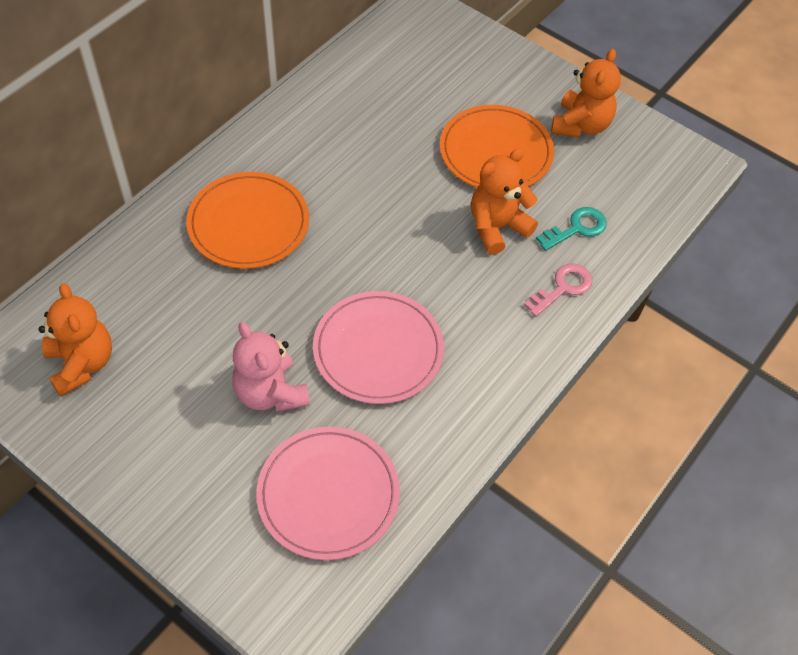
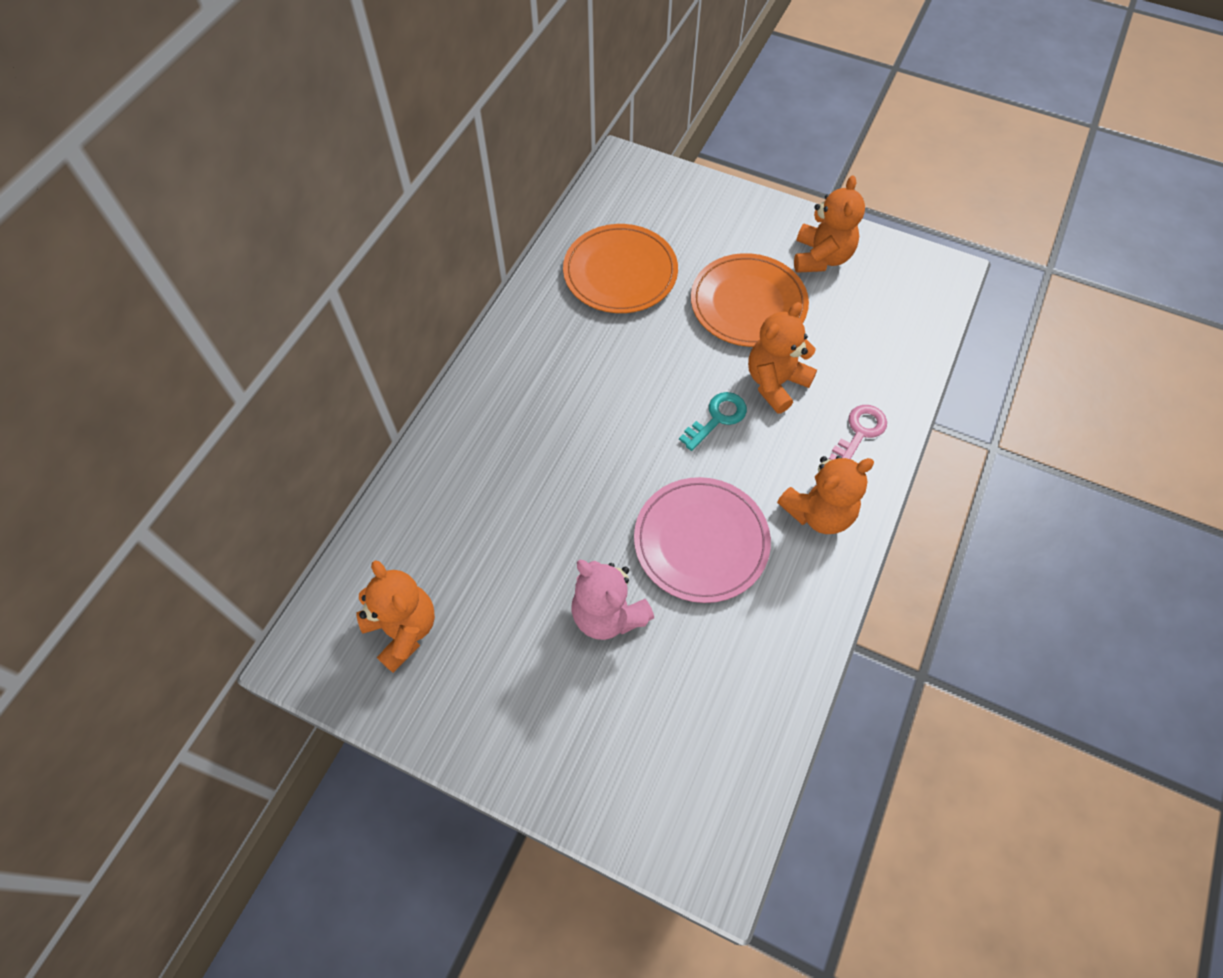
camera: 10 degrees left, 5 degrees up
orange plate [186,172,309,269] -> orange plate moved to [563,224,678,313]
pink plate [256,426,400,560] -> none
turquoise key [536,207,607,251] -> turquoise key moved to [679,392,747,451]
none -> orange teddy bear [777,456,874,534]

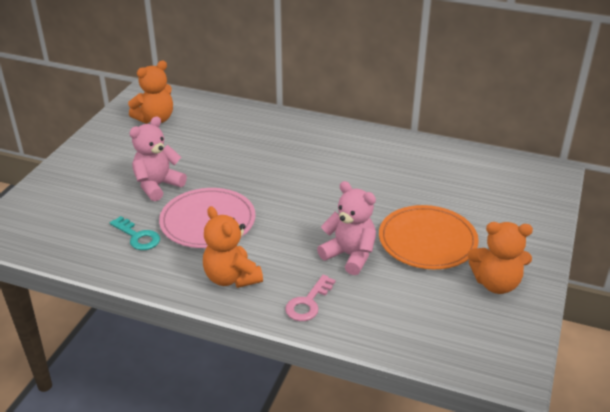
camera: 85 degrees right, 25 degrees down
orange plate [563,224,678,313] -> none
turquoise key [679,392,747,451] -> turquoise key moved to [110,216,160,250]
orange teddy bear [748,302,817,414] -> pink teddy bear [317,181,376,275]
pink key [829,405,887,460] -> pink key turned 90 degrees clockwise [285,275,335,321]

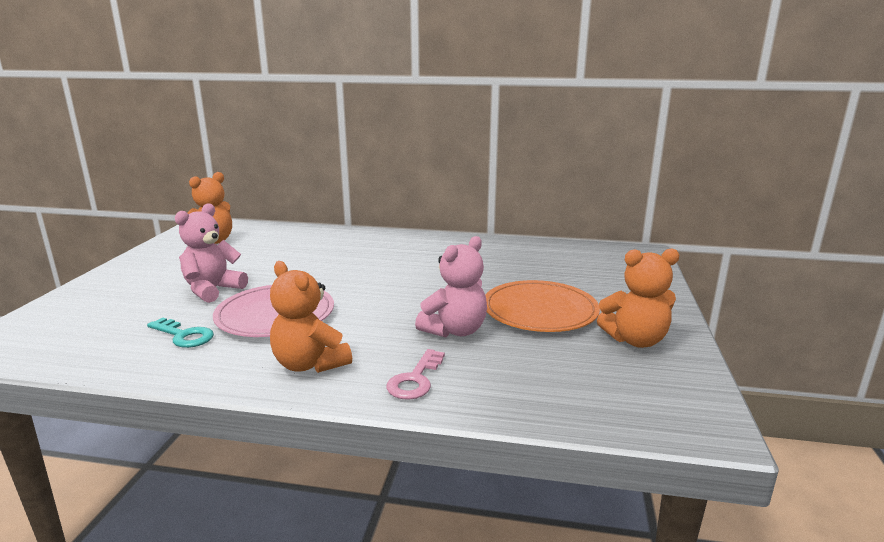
camera: 10 degrees left, 15 degrees down
pink teddy bear [317,181,376,275] -> pink teddy bear turned 105 degrees clockwise [415,236,487,338]

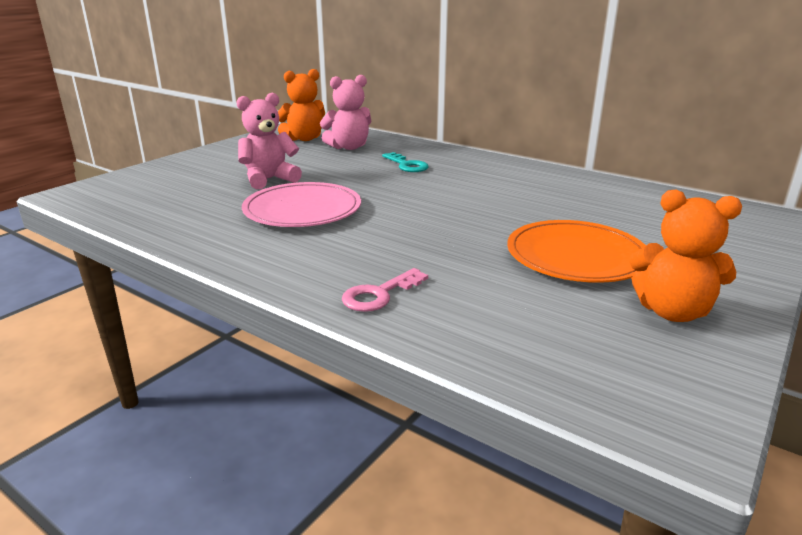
camera: 25 degrees right, 5 degrees up
turquoise key [147,318,214,348] -> turquoise key moved to [382,152,429,172]
orange teddy bear [270,261,352,373] -> none
pink teddy bear [415,236,487,338] -> pink teddy bear moved to [320,75,371,150]

